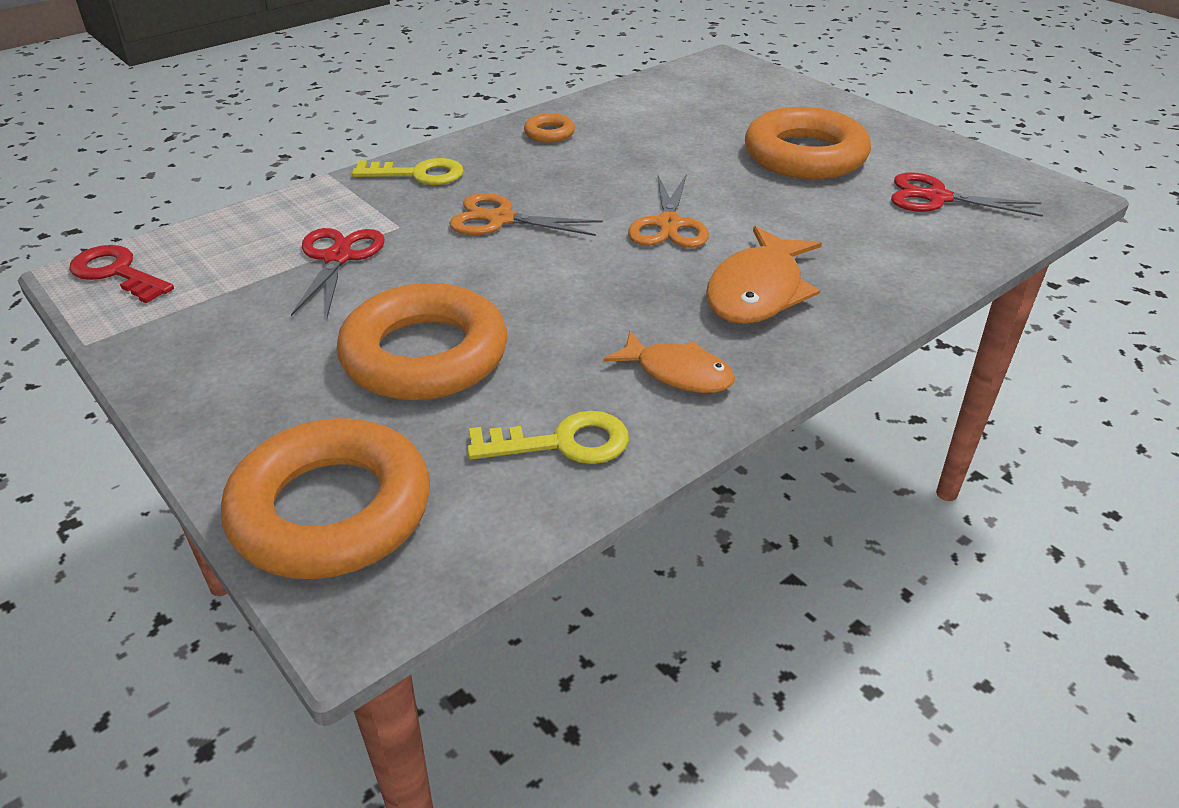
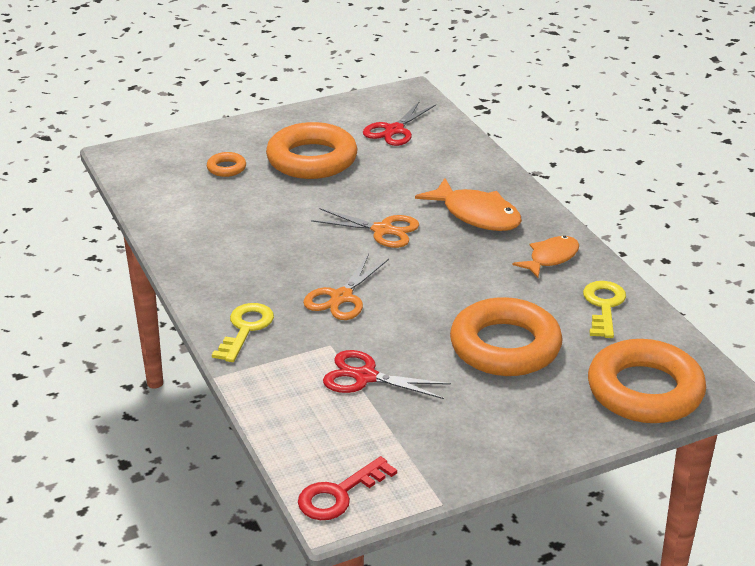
camera: 75 degrees left, 5 degrees down
orange ring [524,113,575,143] -> orange ring moved to [207,152,246,177]

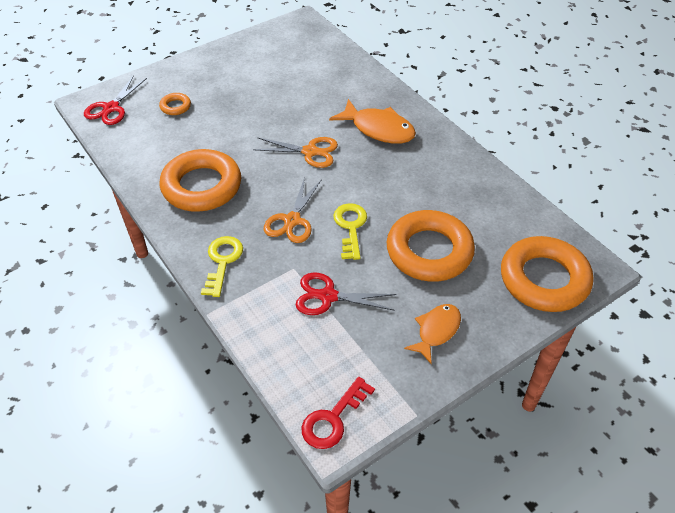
camera: 10 degrees left, 15 degrees up
orange ring [266,122,358,179] -> orange ring moved to [160,149,241,212]
red scissors [363,101,436,146] -> red scissors moved to [84,75,147,125]
orange fish [513,236,579,278] -> orange fish moved to [404,304,461,364]
yellow key [583,281,626,338] -> yellow key moved to [333,203,367,260]

